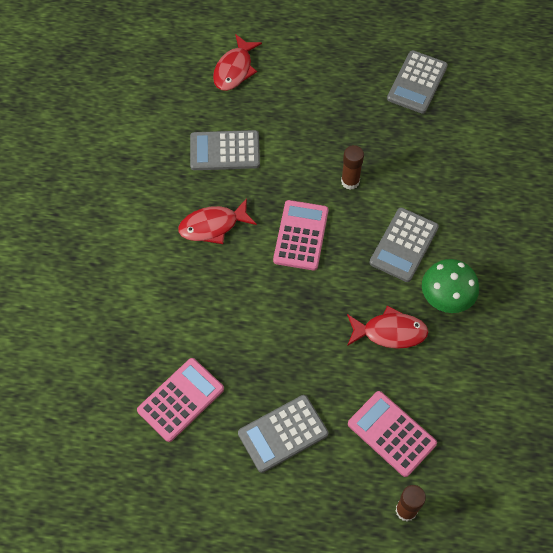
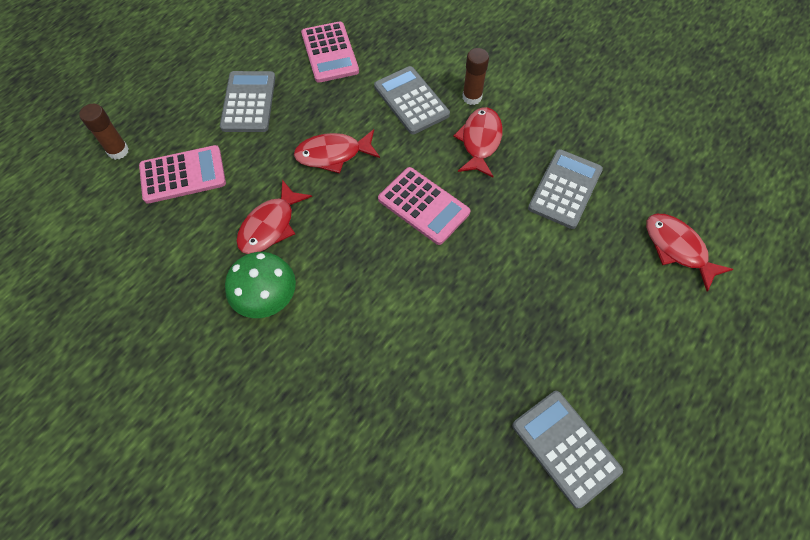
camera: 120 degrees right, 0 degrees up
brown glue stick [341,145,364,190] -> brown glue stick moved to [462,48,489,105]
grey calculator [369,207,439,282] -> grey calculator moved to [374,66,450,134]
none -> red fish [294,129,380,173]

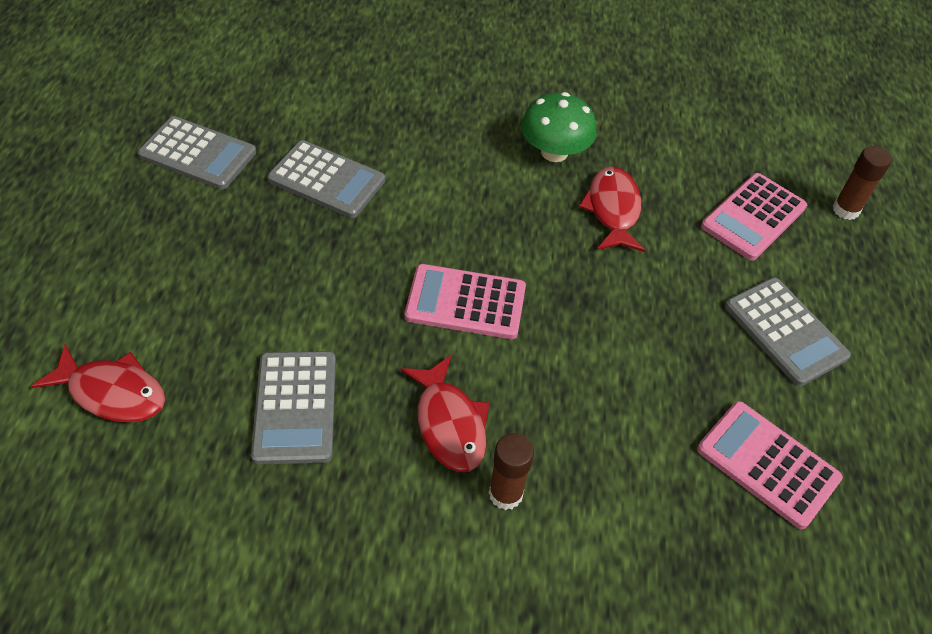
camera: 145 degrees right, 10 degrees down
red fish [294,129,380,173] -> none
grey calculator [374,66,450,134] -> grey calculator moved to [267,140,385,218]

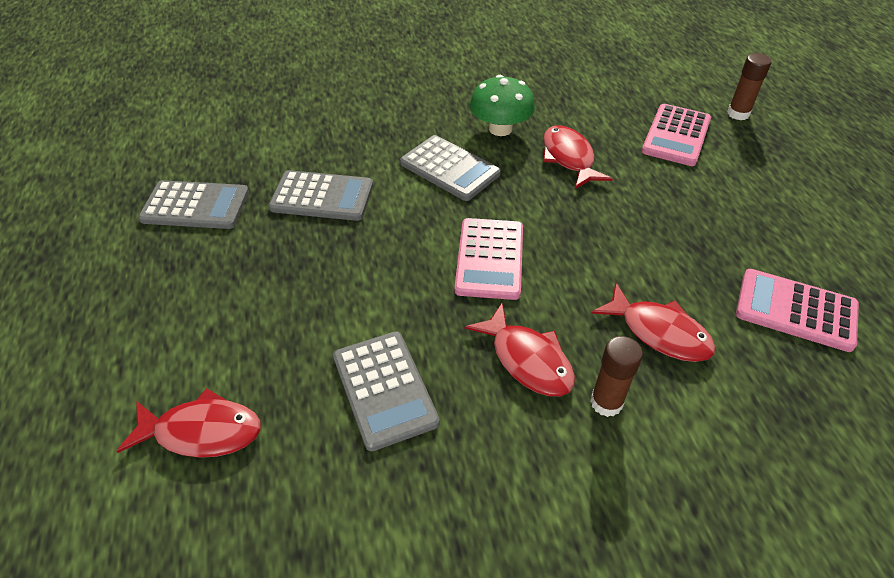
camera: 15 degrees left, 5 degrees down
pink calculator [405,264,526,339] -> pink calculator turned 75 degrees counterclockwise [455,218,523,300]
grey calculator [725,277,851,386] -> grey calculator moved to [400,135,501,201]
none -> red fish [591,283,716,362]

